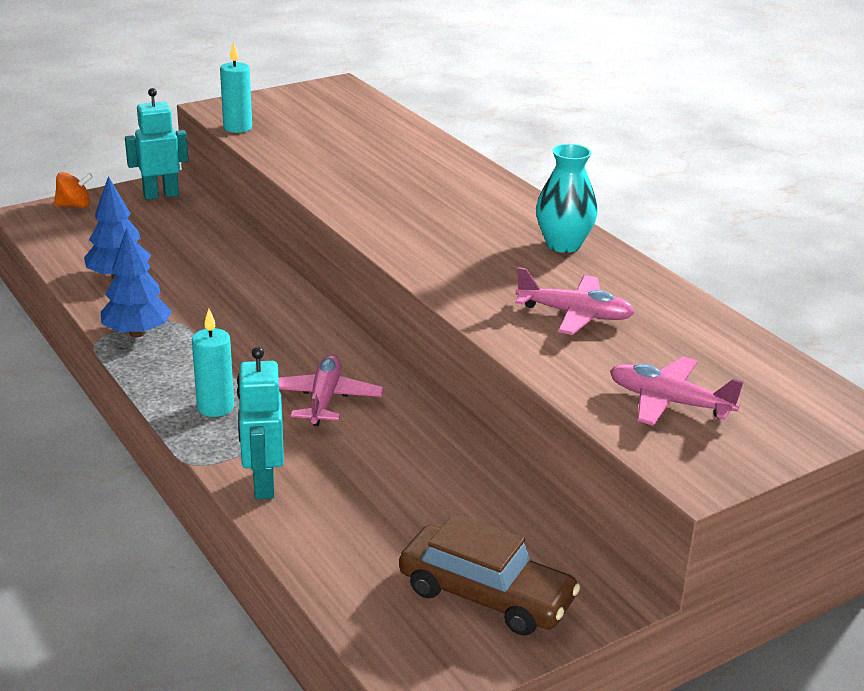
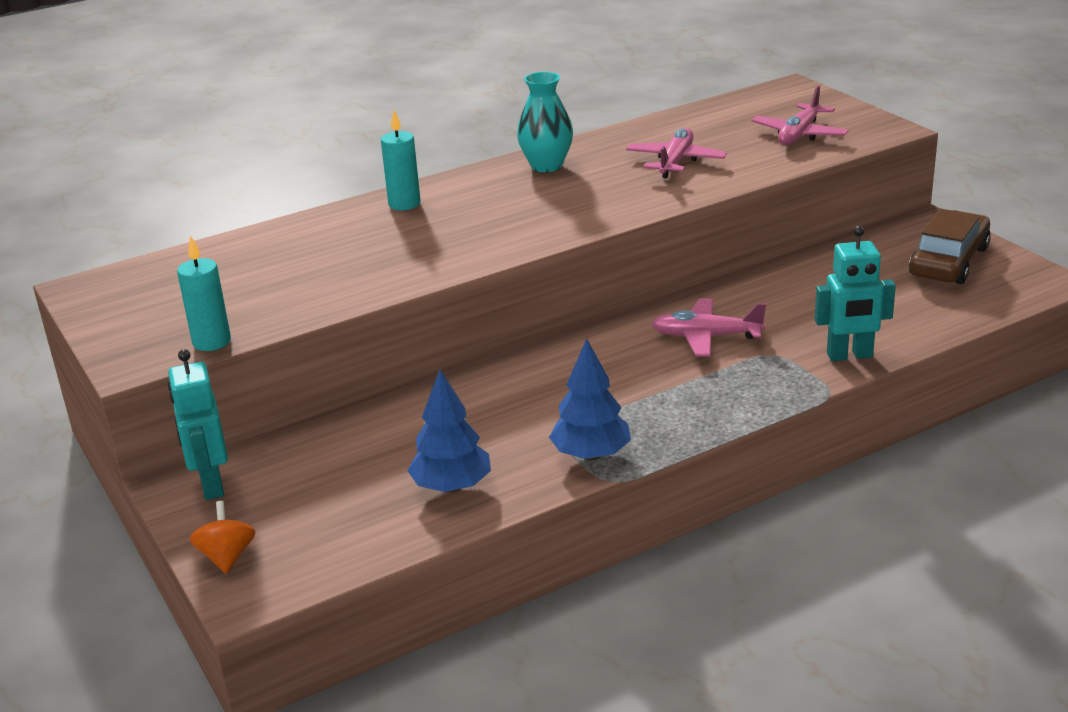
camera: 85 degrees left, 0 degrees up
turquoise candle [192,309,234,417] -> turquoise candle moved to [381,110,421,210]

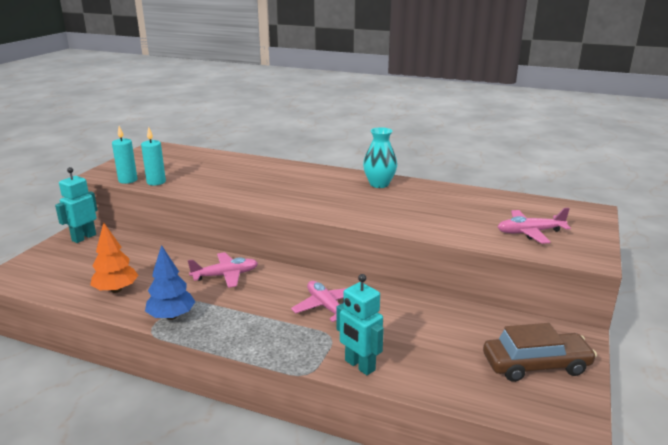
camera: 50 degrees right, 5 degrees down
orange spinning top [190,501,255,574] -> none
turquoise candle [381,110,421,210] -> turquoise candle moved to [141,127,166,185]
blue tree [407,369,491,493] -> orange tree [90,222,138,293]
pink plane [626,128,727,178] -> pink plane moved to [188,252,258,288]

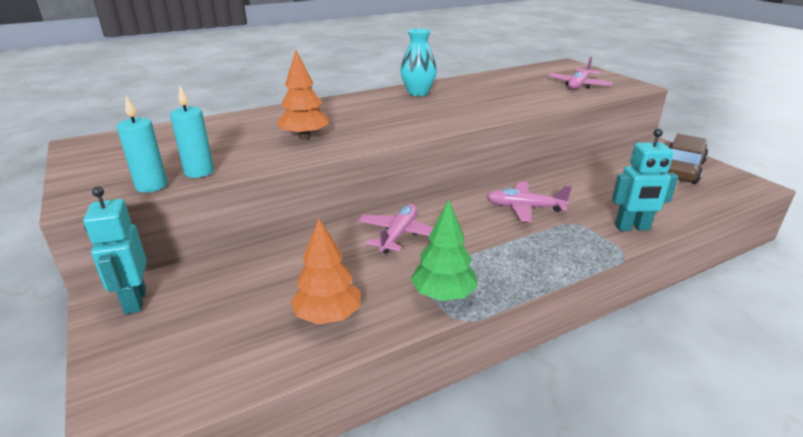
camera: 50 degrees left, 5 degrees up
blue tree [145,245,196,320] -> green tree [411,200,478,301]
none -> orange tree [277,50,329,139]

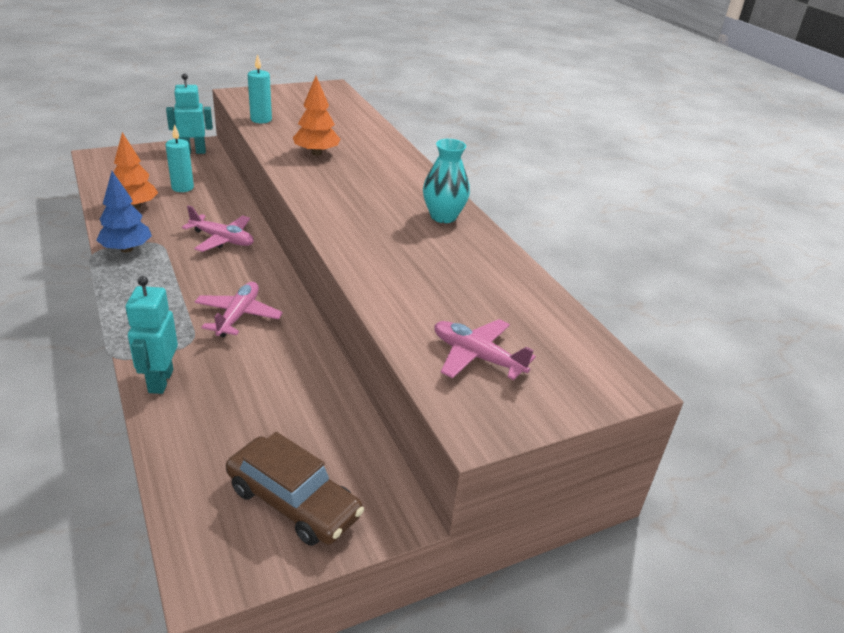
camera: 90 degrees right, 5 degrees up
turquoise candle [117,96,167,193] -> turquoise candle moved to [165,124,194,192]
green tree [411,200,478,301] -> blue tree [96,171,152,252]

